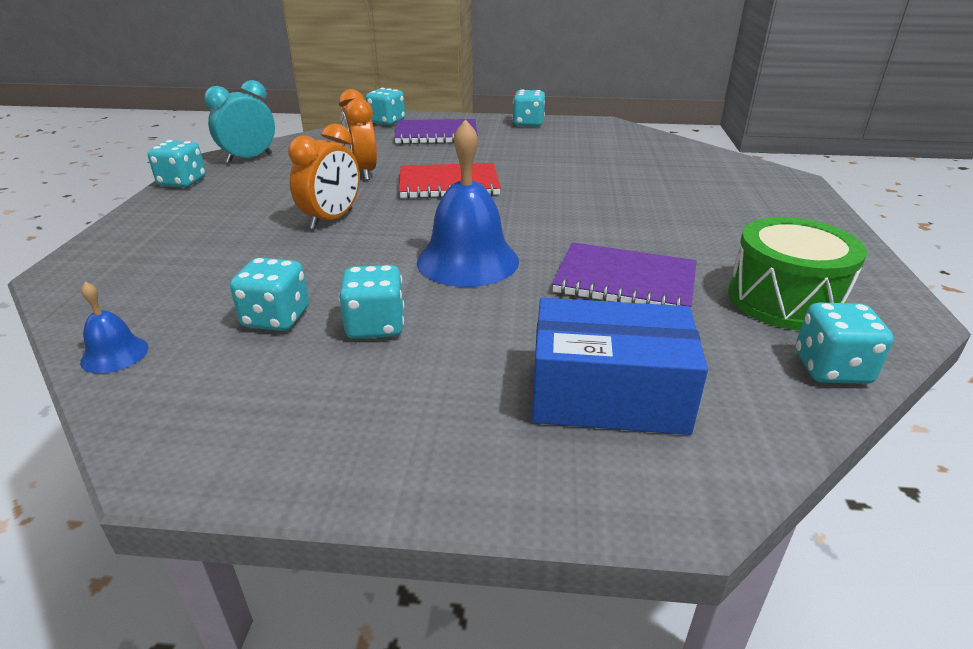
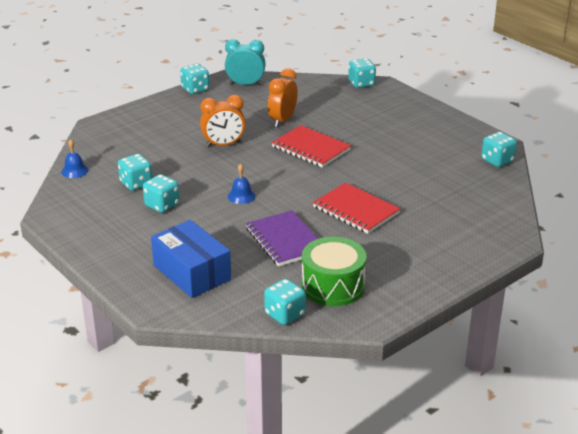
camera: 45 degrees right, 0 degrees up
purple notebook [394,119,478,144] -> none
blue bell [417,119,519,287] -> blue bell [228,164,256,204], size x0.48
turquoise dice [512,89,545,126] -> turquoise dice moved to [481,132,517,167]
none -> red notebook [313,183,400,234]

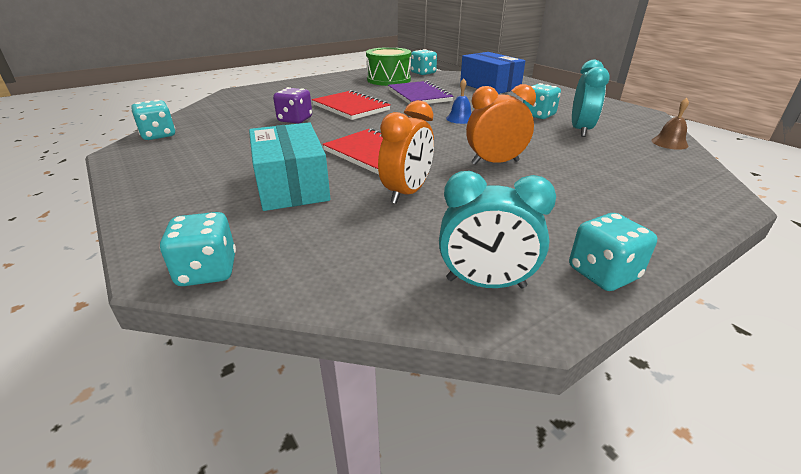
camera: 175 degrees left, 0 degrees up
blue bell [61,139,88,178] -> brown bell [651,98,689,150]
turquoise dice [118,154,152,191] -> turquoise clock [572,60,610,137]
none -> turquoise box [249,122,330,211]
none -> purple dice [273,87,312,124]

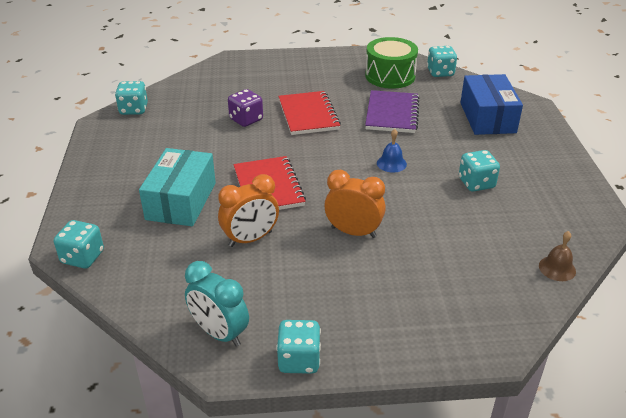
camera: 30 degrees right, 5 degrees up
turquoise clock [572,60,610,137] -> none

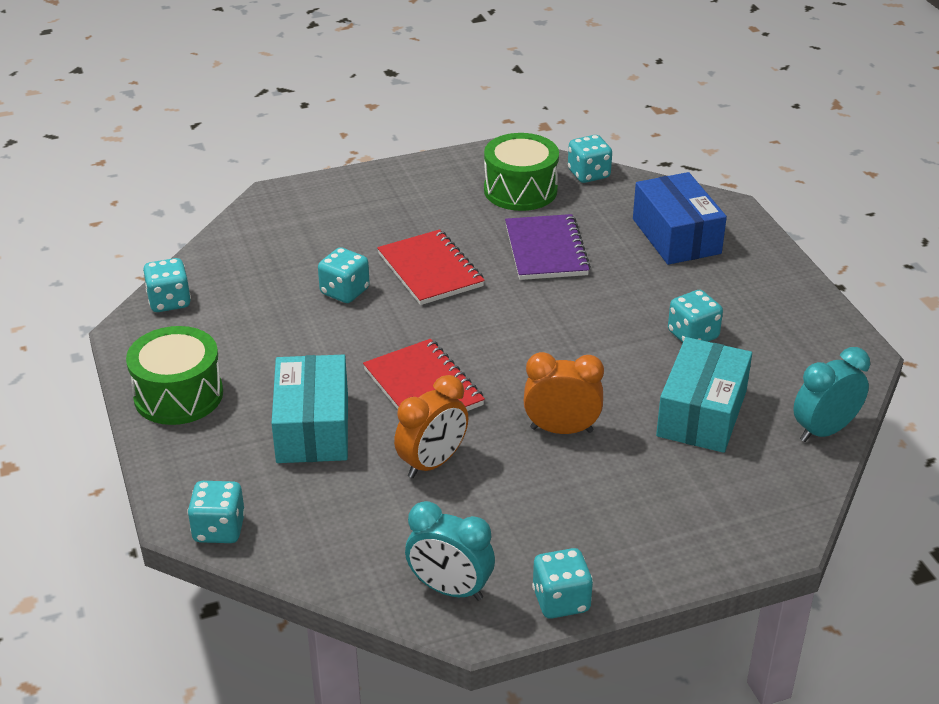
camera: 15 degrees left, 0 degrees up
purple dice [228,89,263,127] -> turquoise dice [318,247,370,303]
blue bell [377,129,407,173] -> none
brown bell [539,231,576,281] -> turquoise clock [793,347,870,442]
none -> green drum [126,326,223,425]
none -> turquoise box [656,337,752,453]

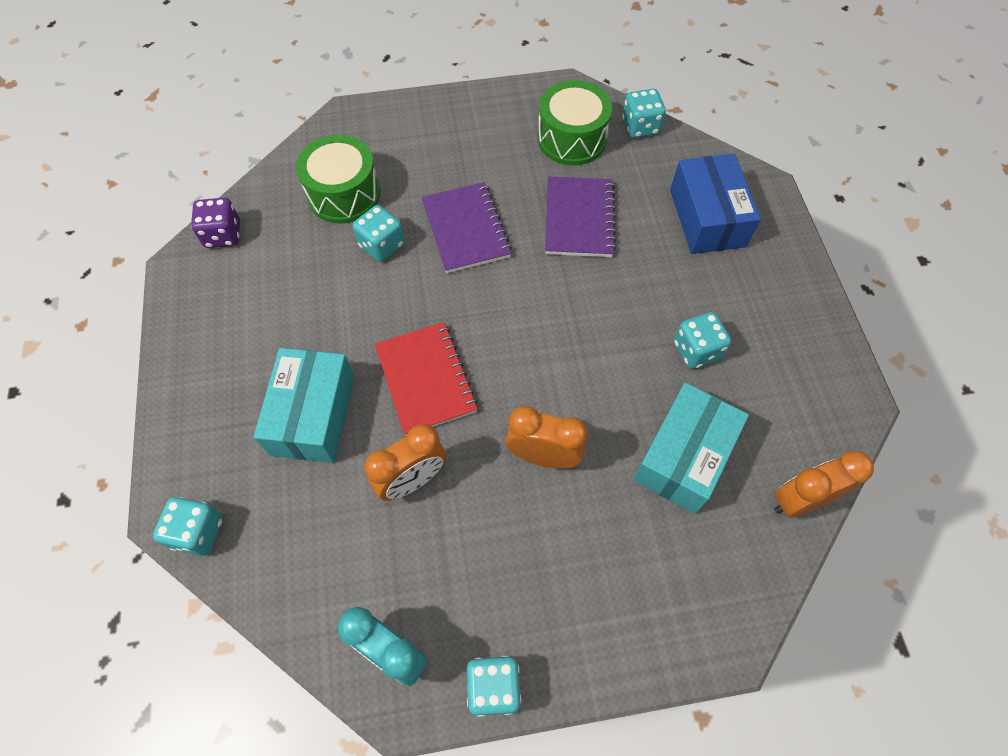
camera: 10 degrees right, 25 degrees up
green drum [126,326,223,425] -> green drum moved to [296,135,380,224]
turquoise dice [143,258,191,312] -> purple dice [191,198,240,248]
red notebook [377,229,485,305] -> purple notebook [422,182,512,273]
turquoise clock [793,347,870,442] -> orange clock [774,451,874,518]

